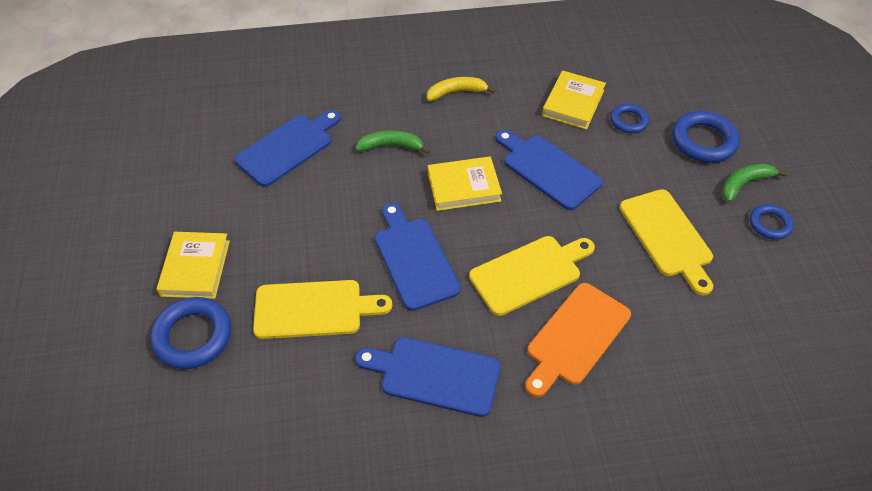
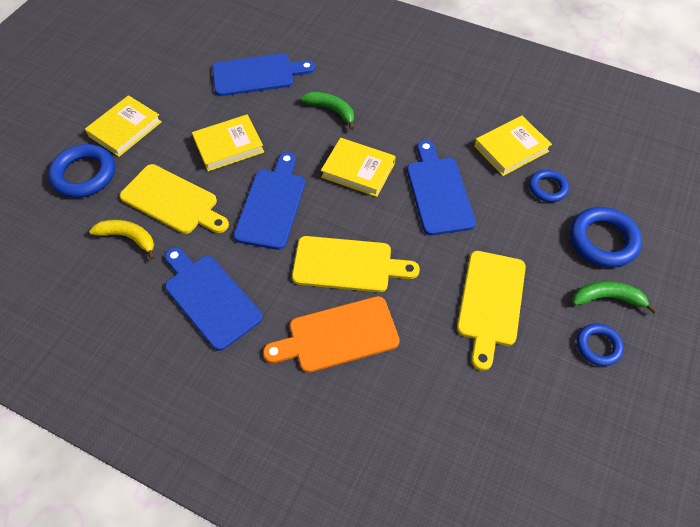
camera: 35 degrees right, 5 degrees up
yellow banana [427,77,496,101] -> yellow banana moved to [89,220,155,260]
none -> yellow book [192,114,264,171]

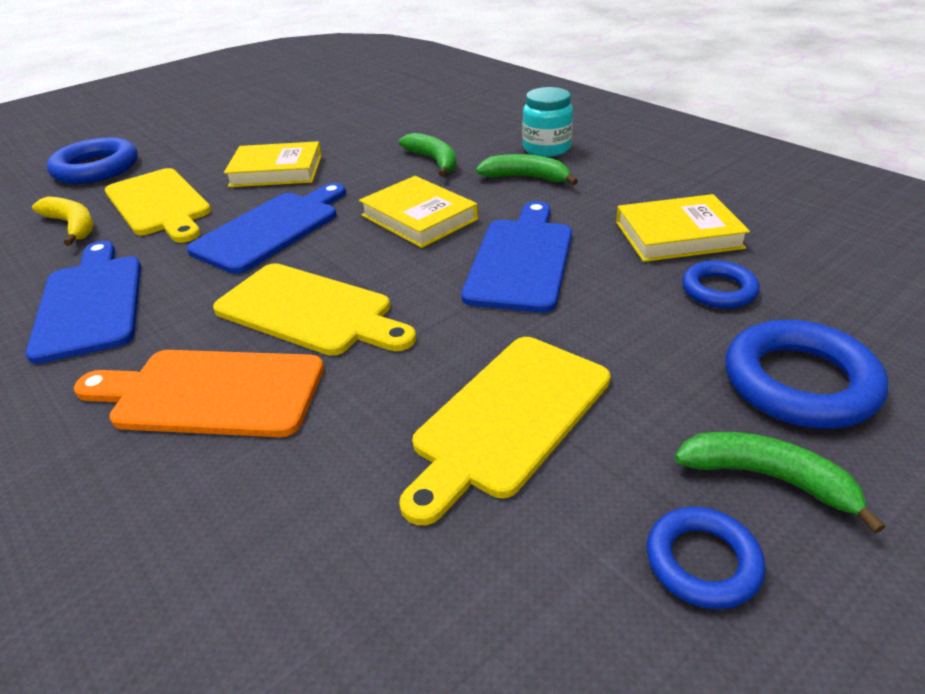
camera: 25 degrees right, 20 degrees down
yellow book [85,95,162,157] -> none
blue cutting board [212,54,315,96] -> none
none -> green banana [475,154,578,185]
none -> turquoise jar [522,87,573,157]

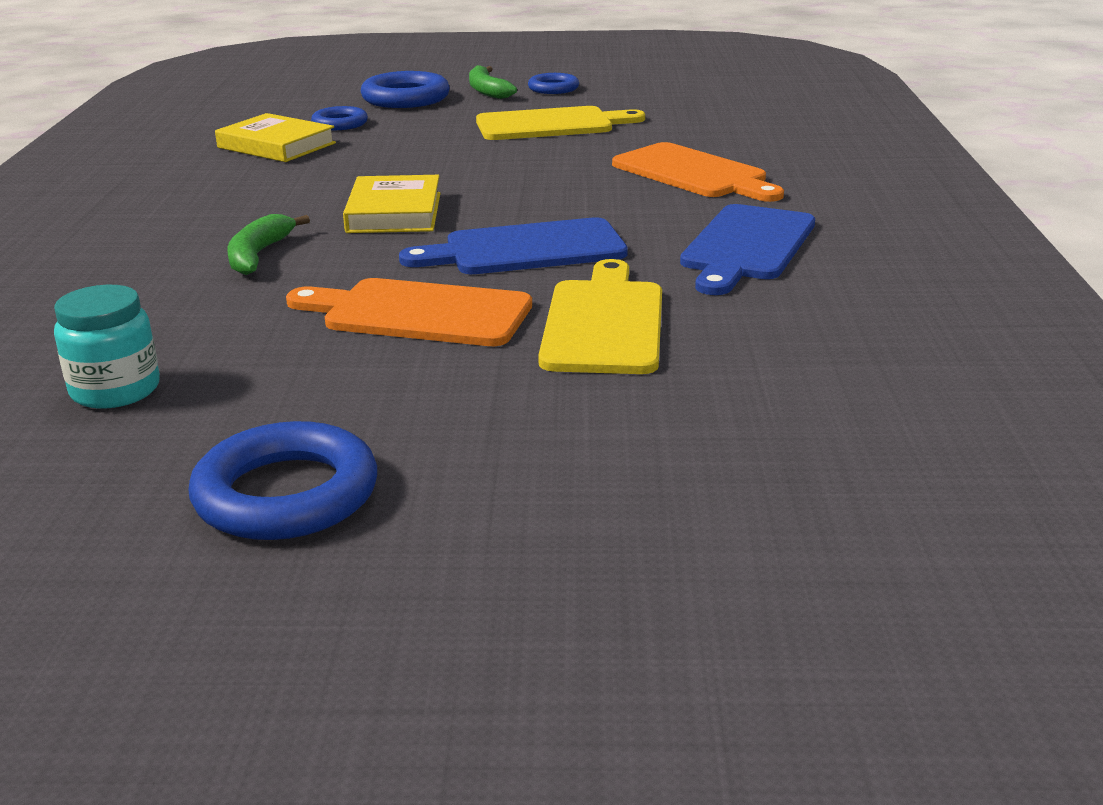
camera: 140 degrees left, 10 degrees down
yellow banana [32,197,93,246] -> none
blue ring [47,137,138,184] -> blue ring moved to [188,421,377,540]
yellow cutting board [213,263,416,356] -> none
yellow book [224,141,322,187] -> orange cutting board [286,278,532,346]
blue cutting board [461,201,572,313] -> none
green banana [475,154,578,185] -> none
turquoise jar [522,87,573,157] -> turquoise jar moved to [54,285,160,409]

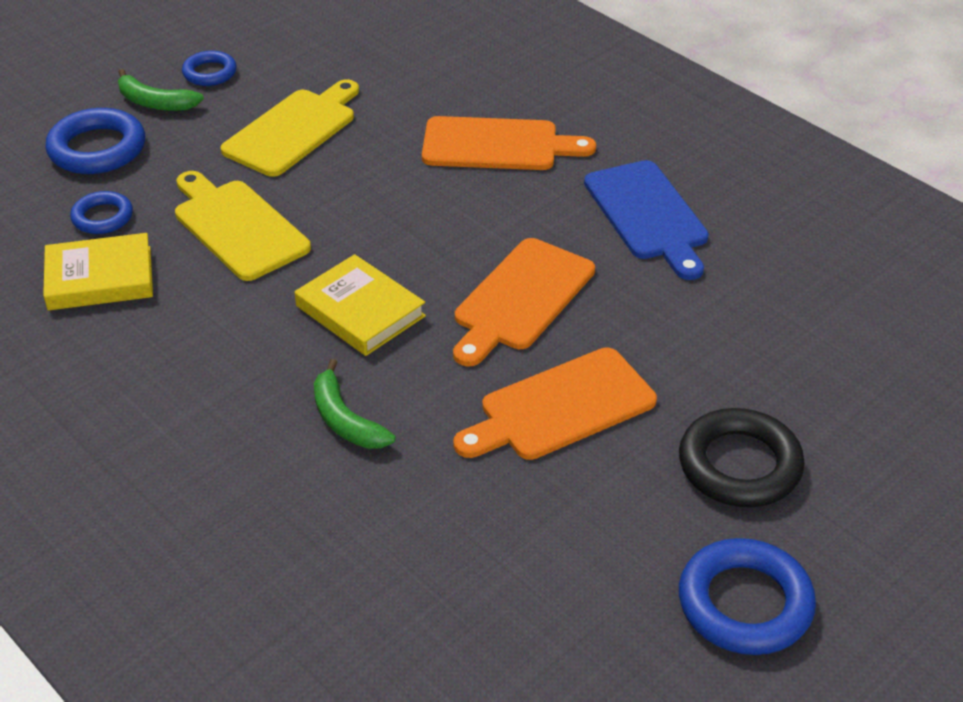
camera: 45 degrees left, 15 degrees up
turquoise jar [54,285,160,409] -> none
blue cutting board [399,217,628,274] -> orange cutting board [453,238,595,366]
yellow cutting board [538,259,662,374] -> yellow cutting board moved to [175,171,311,281]
none -> black ring [679,408,805,507]

